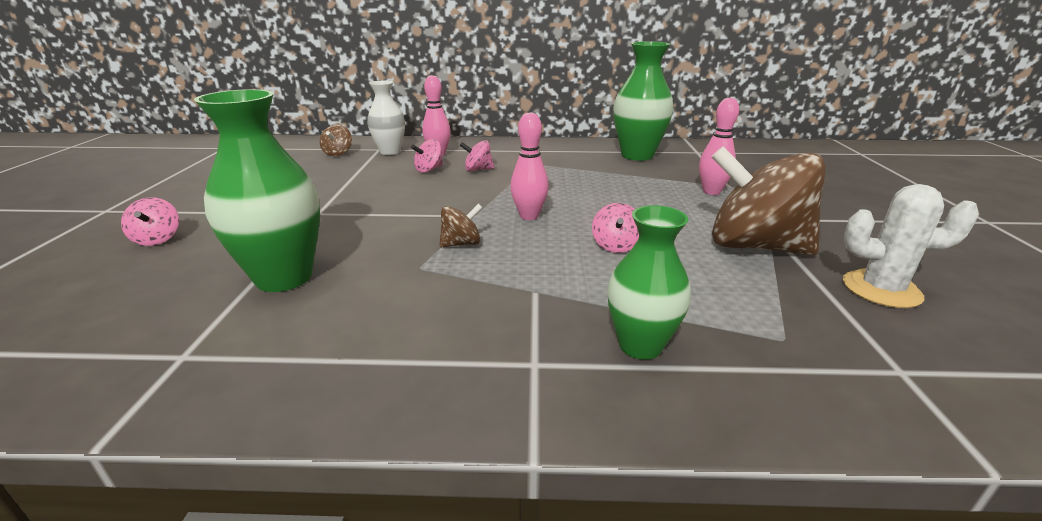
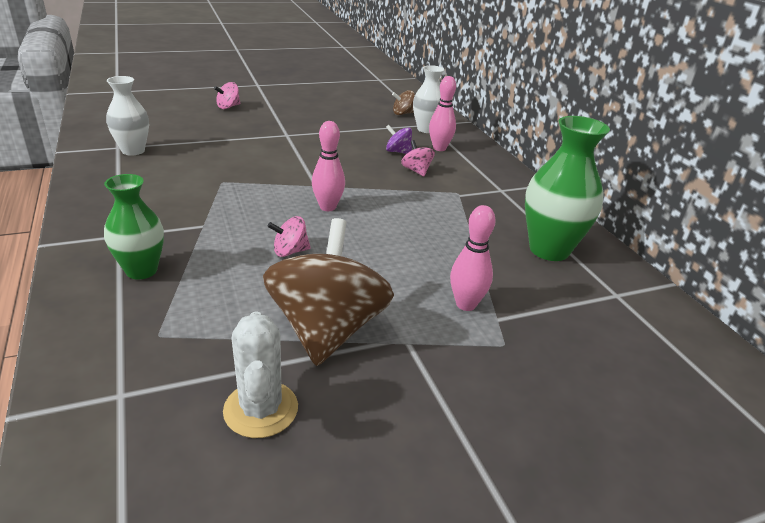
camera: 65 degrees right, 5 degrees up
green vase [194,89,320,292] -> none
pink spinning top [411,139,443,173] -> purple spinning top [386,124,412,154]
brown spinning top [440,203,483,247] -> none
none -> white vase [106,76,149,155]

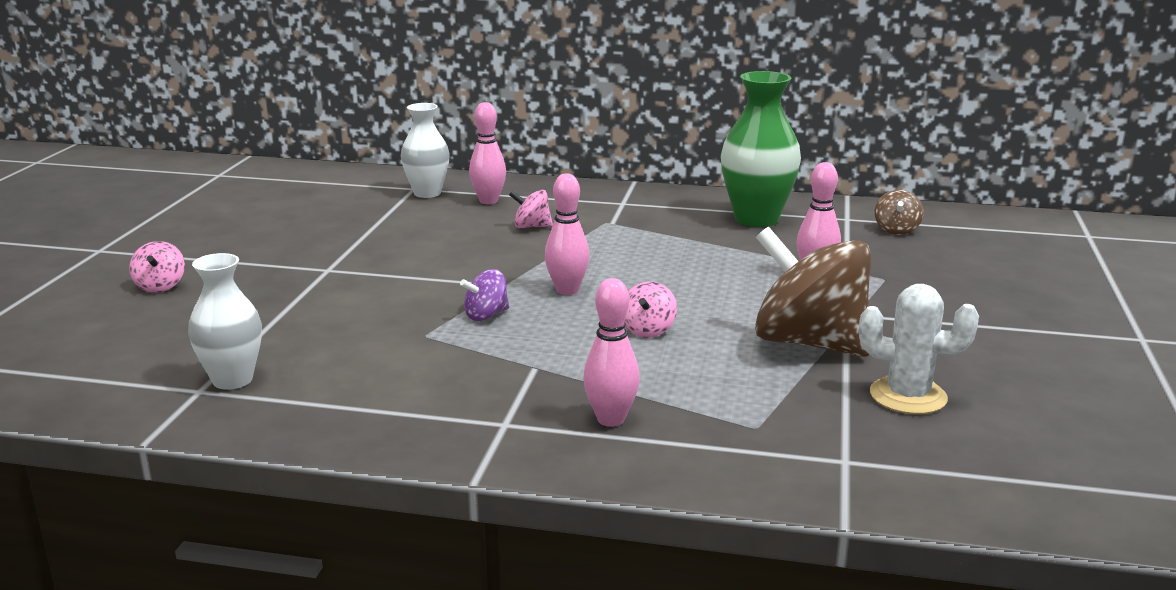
camera: 55 degrees left, 10 degrees down
green vase [104,174,164,279] -> pink bowling pin [583,278,640,427]
purple spinning top [386,124,412,154] -> purple spinning top moved to [460,269,509,321]
brown spinning top [392,90,415,115] -> brown spinning top moved to [875,190,924,235]

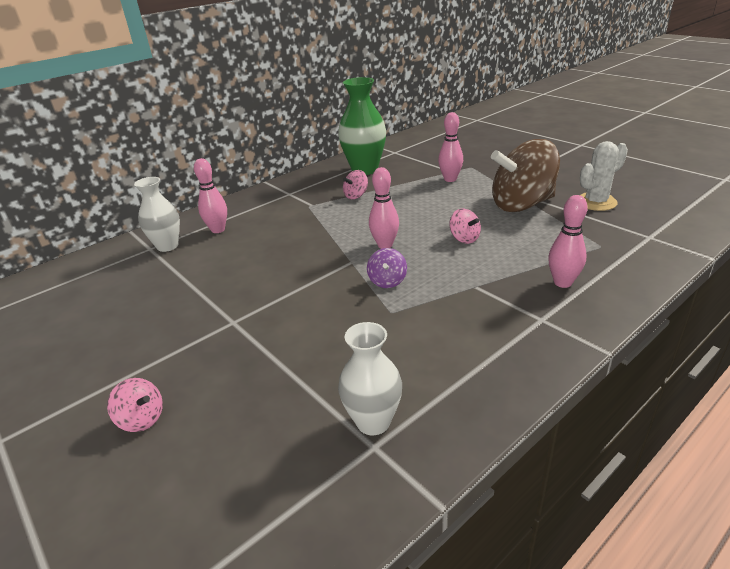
camera: 50 degrees left, 10 degrees up
pink spinning top [509,190,553,228] -> pink spinning top moved to [343,170,368,199]
brown spinning top [875,190,924,235] -> none

